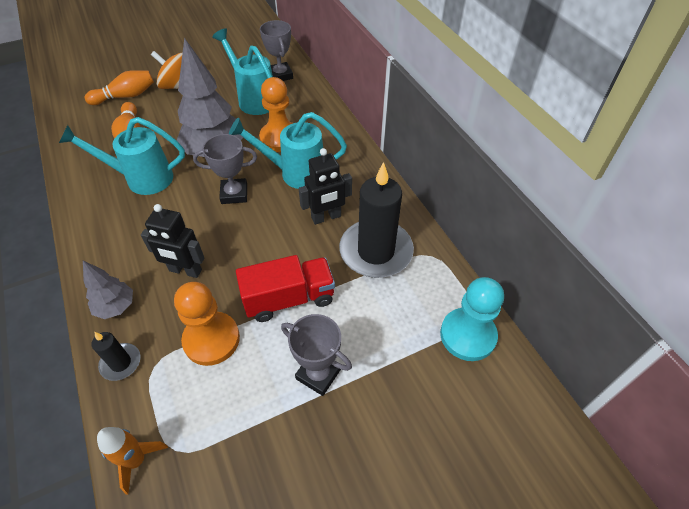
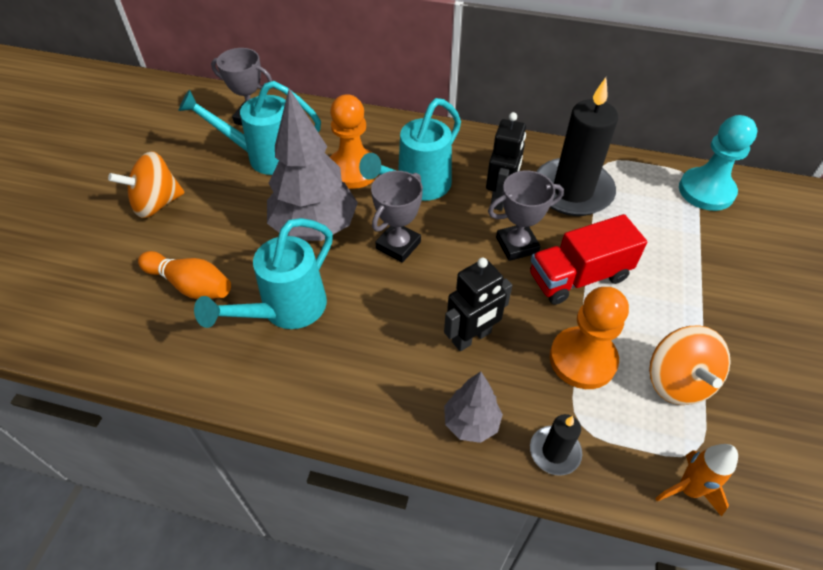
camera: 50 degrees left, 0 degrees up
orange bowling pin [84,70,154,105] -> none
red truck [236,255,335,322] -> red truck turned 135 degrees counterclockwise [530,214,647,305]
grey trophy [281,314,352,396] -> grey trophy moved to [488,170,564,261]
none -> orange spinning top [649,325,731,405]

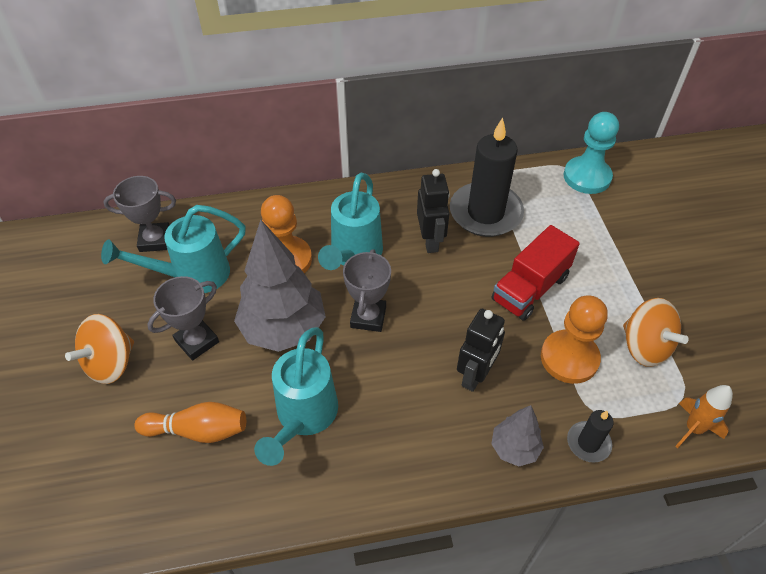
camera: 25 degrees left, 0 degrees up
grey trophy [488,170,564,261] -> grey trophy moved to [147,276,219,360]

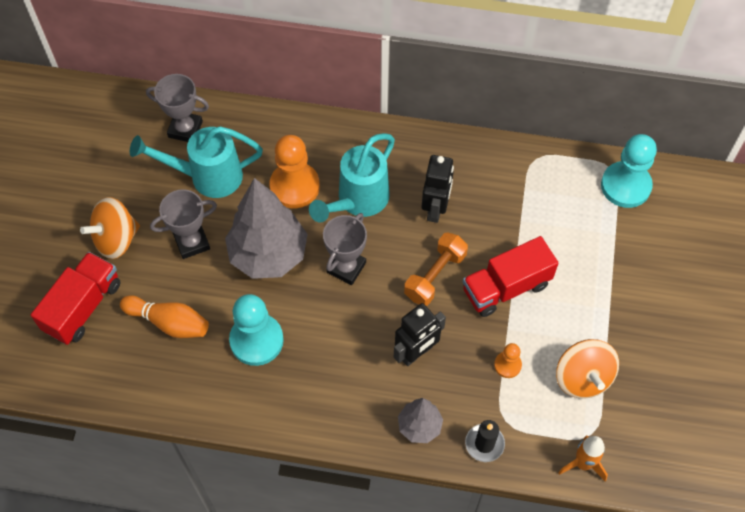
camera: 20 degrees right, 10 degrees up
turquoise watering can [254,327,338,466] -> turquoise pawn [229,294,284,366]
black candle [450,117,524,237] -> none
orange pawn [541,296,608,384] -> orange pawn [494,343,522,378], size x0.50
none -> red truck [31,252,121,345]
none -> orange dumbbell [404,232,468,306]

